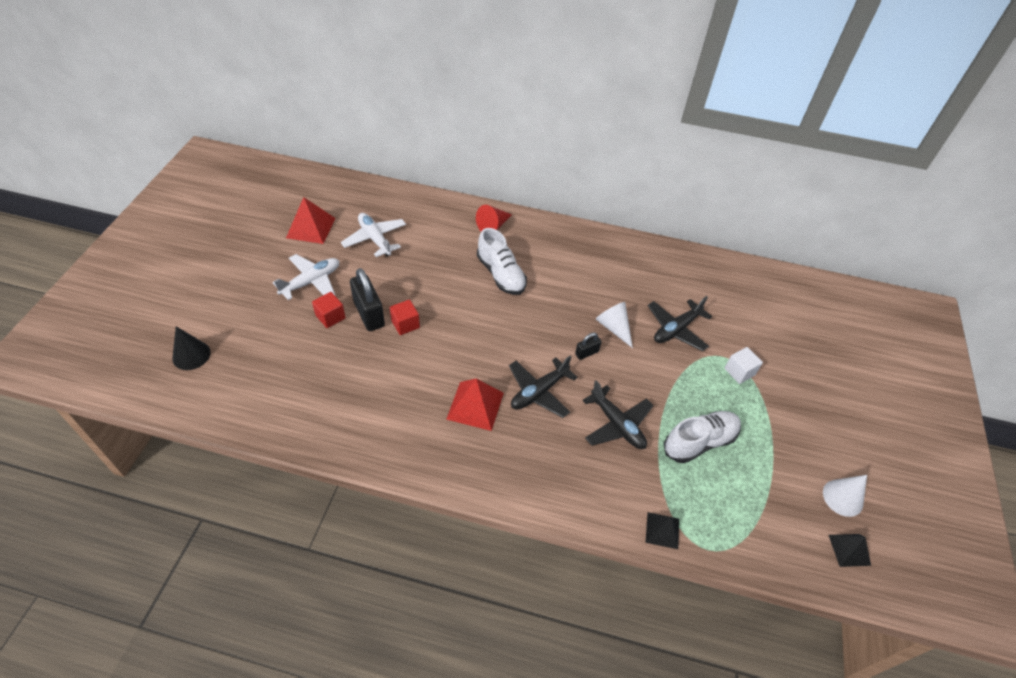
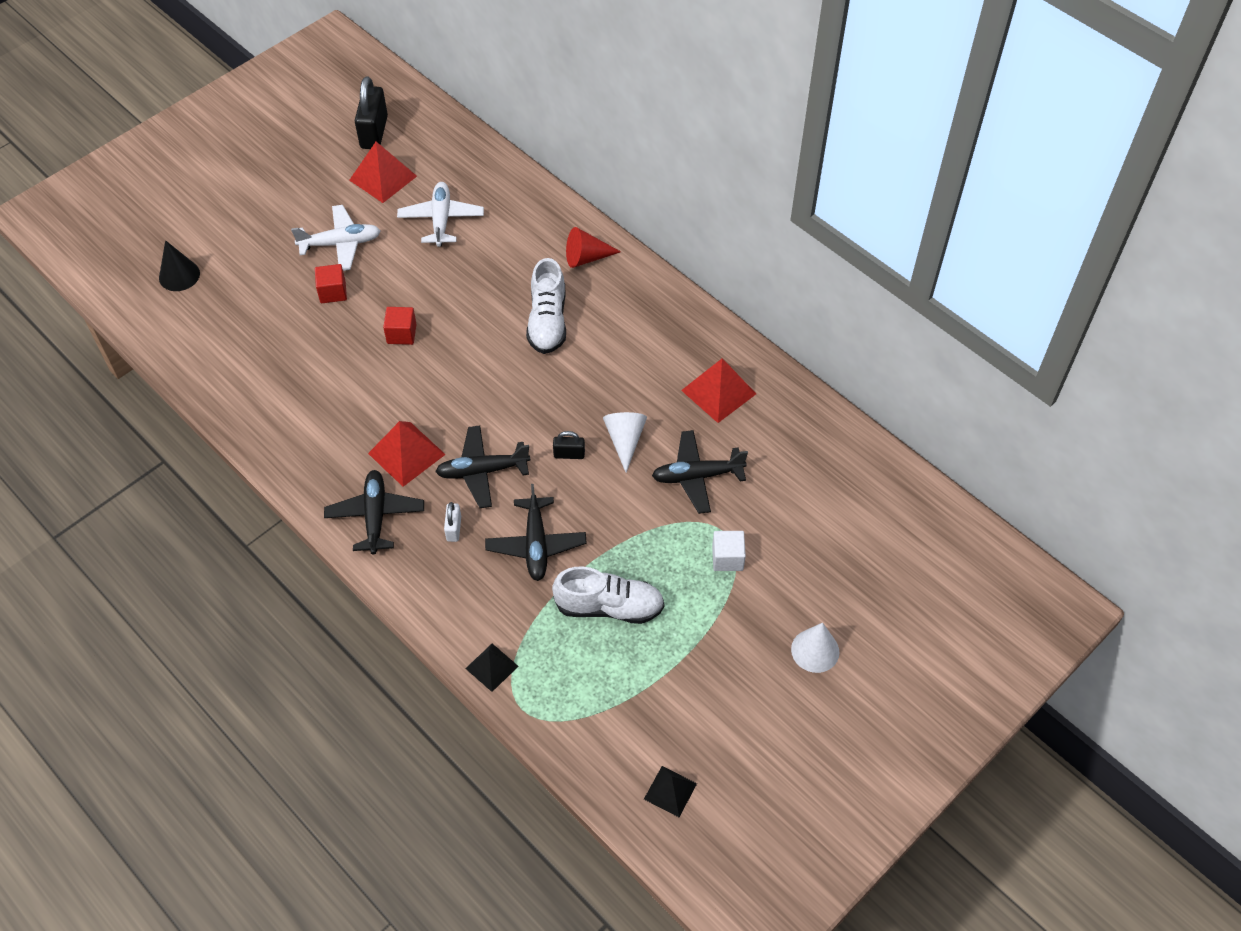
camera: 35 degrees right, 5 degrees up
black padlock [350,268,385,331] -> black padlock moved to [355,76,388,149]
white cone [823,475,867,517] -> white cone moved to [791,623,839,673]
none -> black plane [324,470,424,555]
none -> white padlock [444,502,461,542]
none -> red pyramid [681,358,756,423]

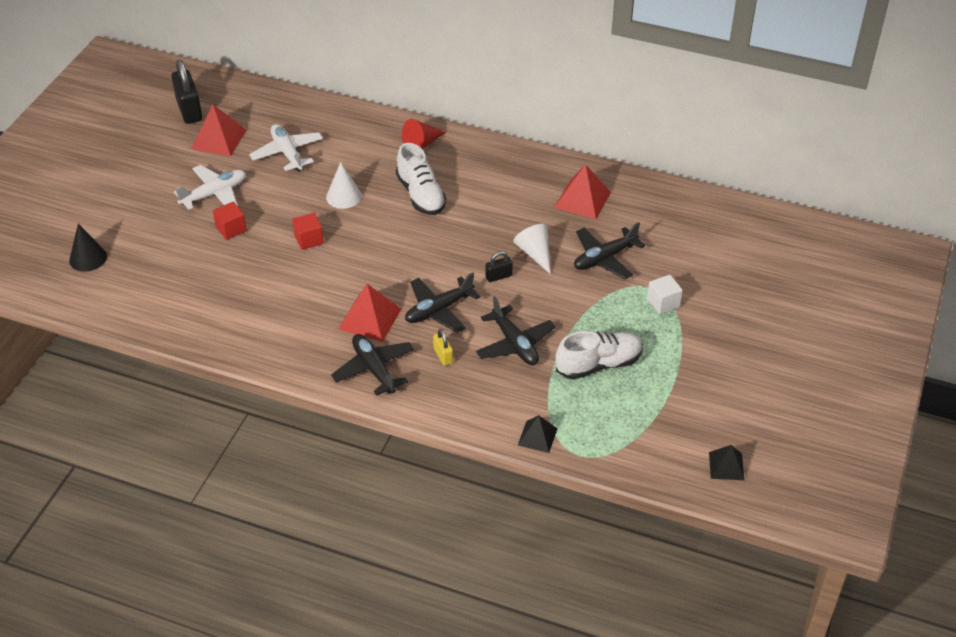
camera: 25 degrees left, 10 degrees down
white padlock [444,502,461,542] -> yellow padlock [433,329,453,366]
white cone [791,623,839,673] -> white cone moved to [326,162,362,209]

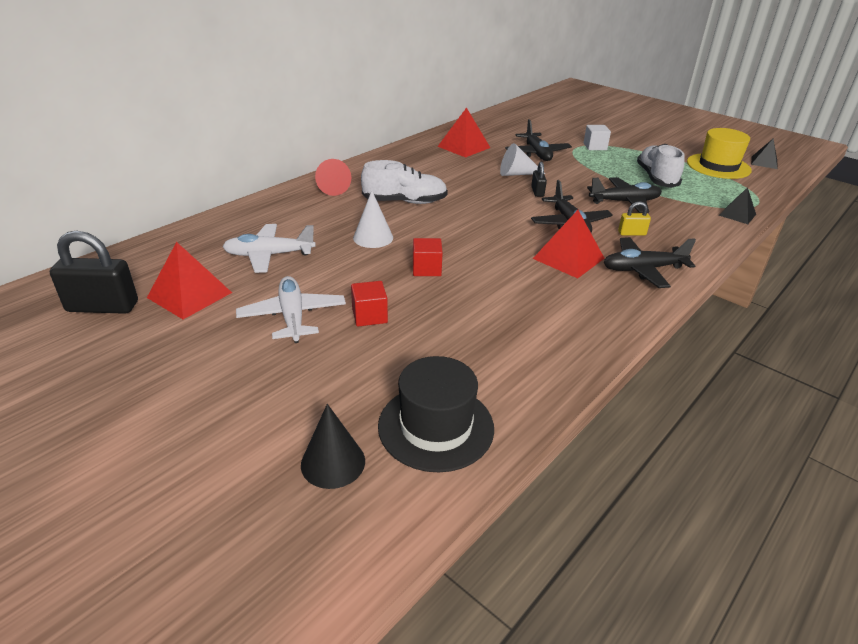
camera: 70 degrees left, 10 degrees down
none -> black hat [378,356,494,472]
none -> yellow hat [687,128,752,179]

